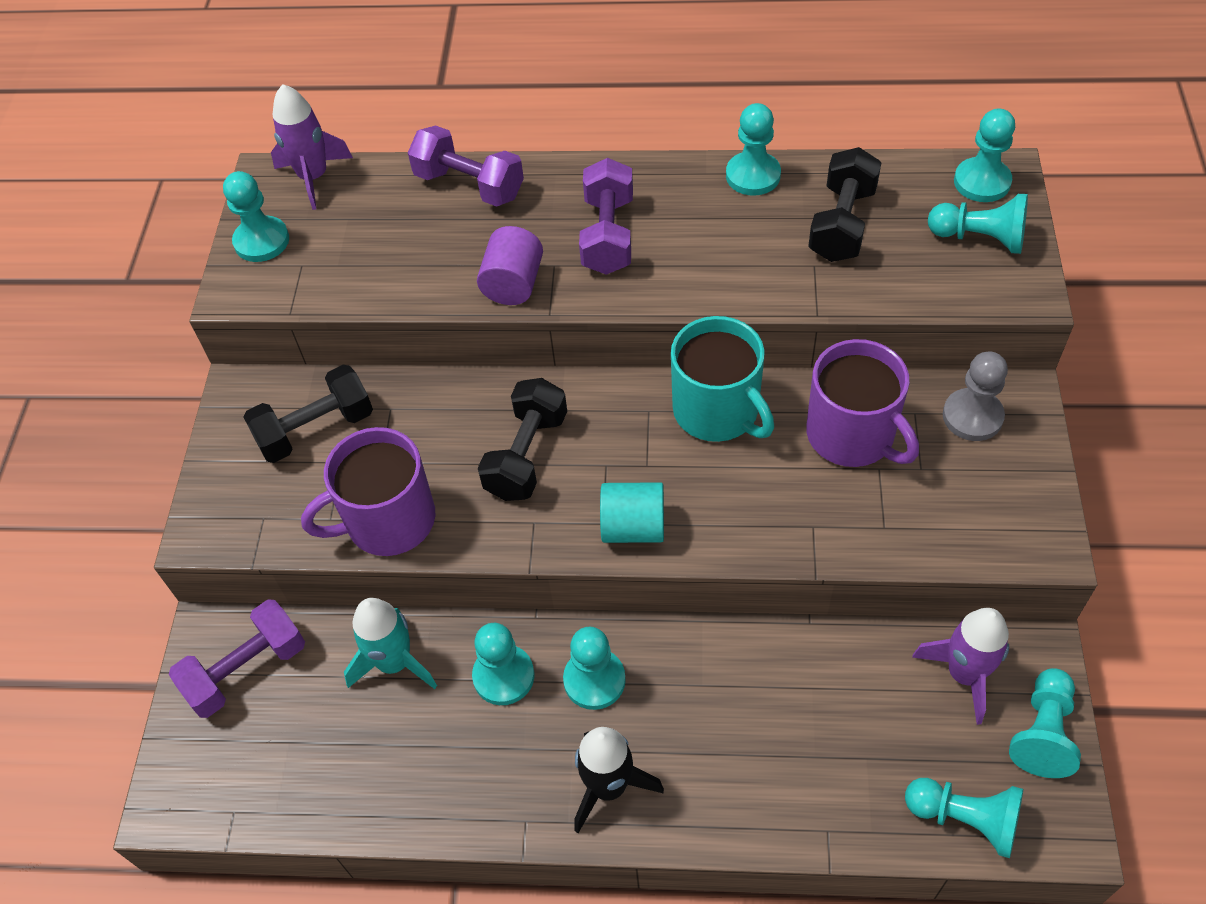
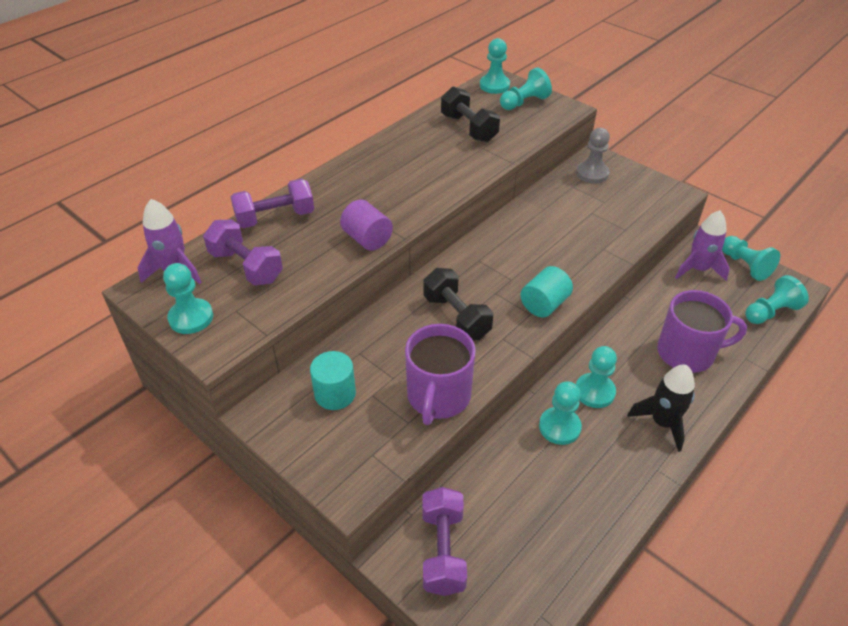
camera: 55 degrees left, 10 degrees down
black dumbbell [244,365,373,463] -> turquoise cylinder [310,351,356,410]
turquoise rocket [344,598,437,689] -> none
purple dumbbell [579,158,633,275] -> purple dumbbell moved to [203,220,283,286]
turquoise mug [671,316,774,442] -> none
turquoise pawn [726,103,781,196] -> none
purple mug [806,339,919,467] -> purple mug moved to [657,290,747,373]

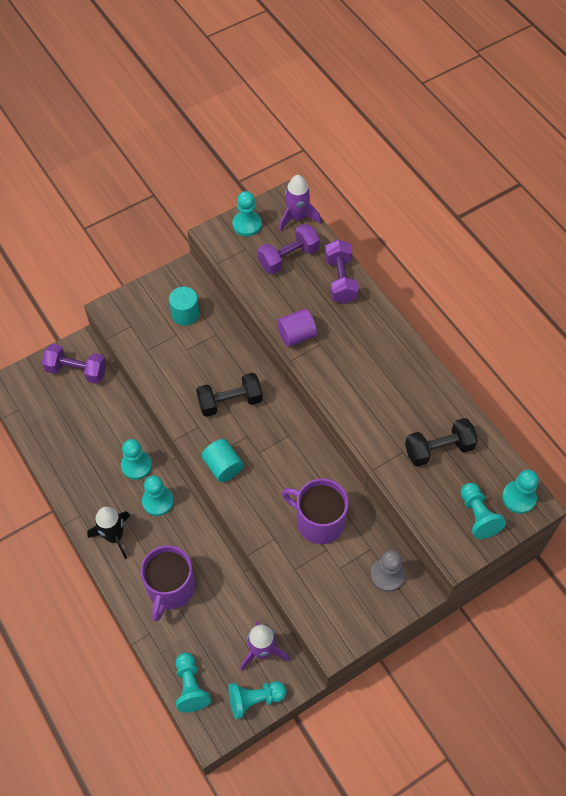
camera: 105 degrees right, 15 degrees up
purple mug [405,324,476,425] -> purple mug moved to [282,478,349,544]

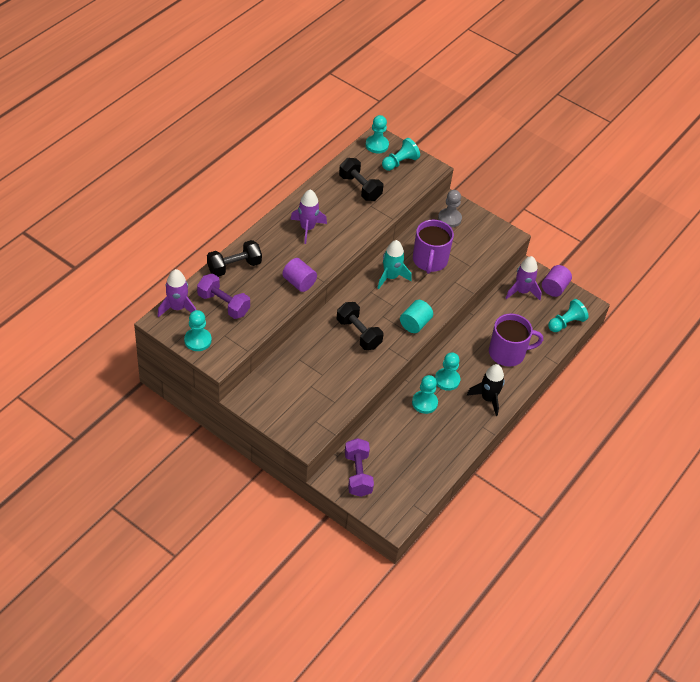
camera: 115 degrees left, 10 degrees down
turquoise cylinder [169,287,199,326] -> none
turquoise pawn [228,681,287,719] -> purple cylinder [542,265,572,297]
purple dumbbell [325,240,359,304] -> black dumbbell [207,240,262,277]
none -> purple rocket [290,189,327,244]
none -> turquoise rocket [377,240,412,289]

